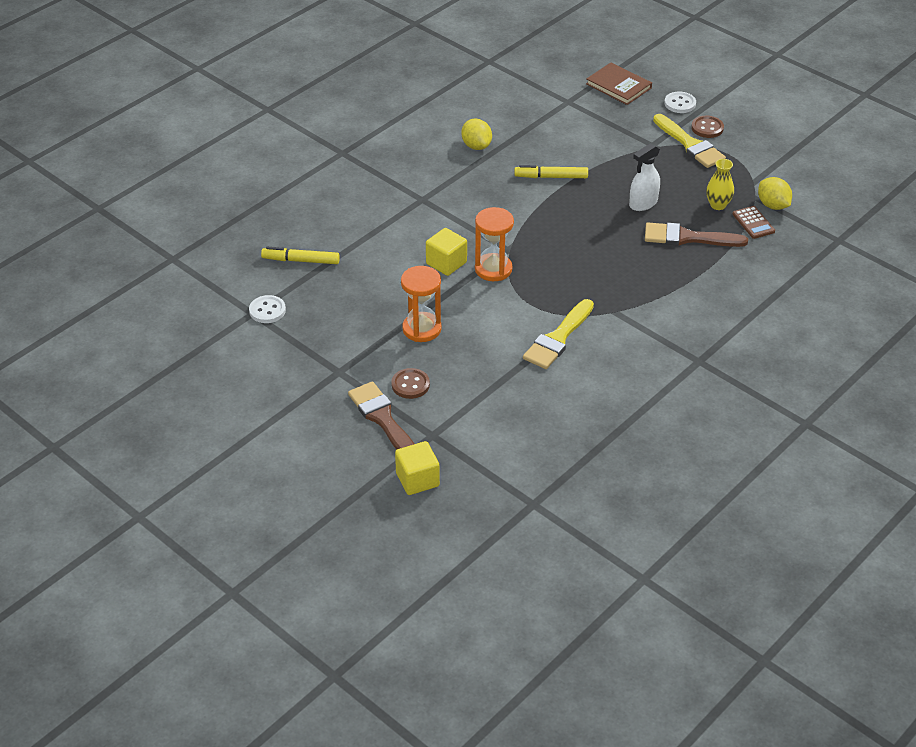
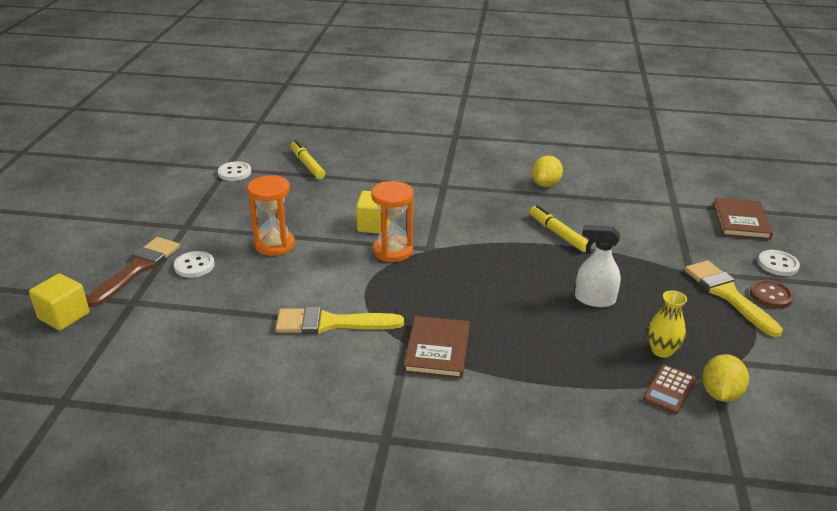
camera: 55 degrees right, 10 degrees down
brown button [391,368,430,399] -> white button [174,251,215,278]
brown brush [645,222,748,247] -> none
yellow brush [653,114,726,168] -> yellow brush turned 135 degrees clockwise [685,261,783,337]
none -> brown book [404,316,470,379]

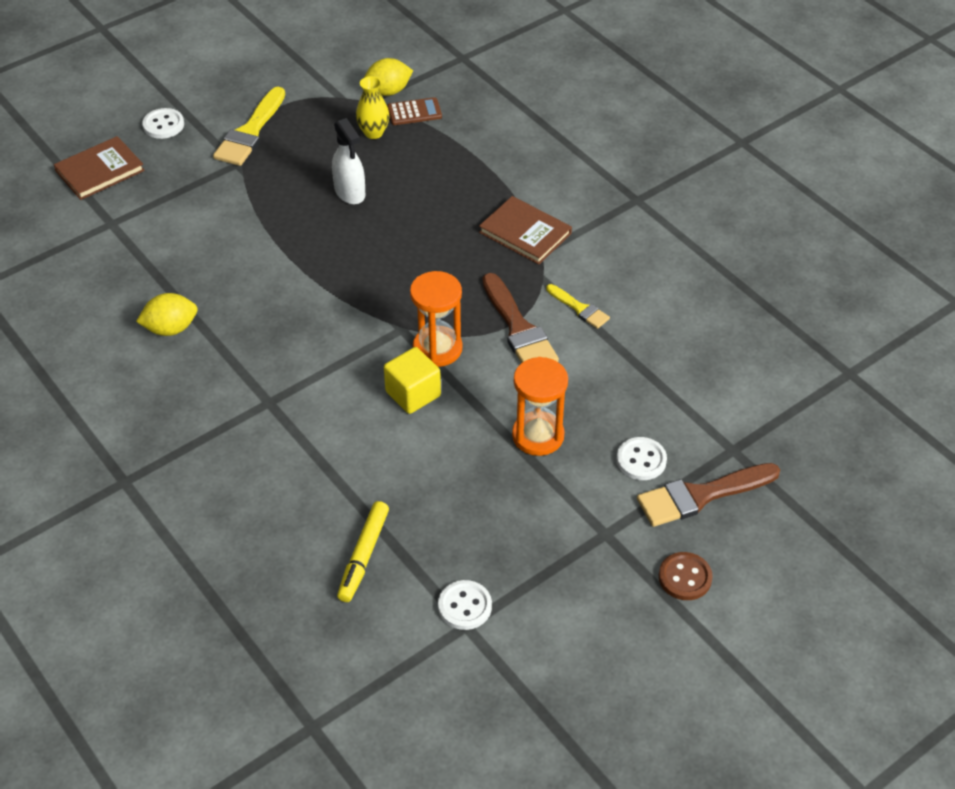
camera: 135 degrees left, 15 degrees up
yellow cube [29,273,90,331] -> none
yellow brush [275,307,404,334] -> yellow brush [546,284,610,329], size x0.56
brown book [404,316,470,379] -> brown book turned 75 degrees clockwise [479,196,572,265]
yellow marker [530,205,589,252] -> none
brown button [750,280,794,309] -> brown button moved to [659,552,713,600]
none -> brown brush [482,273,559,363]

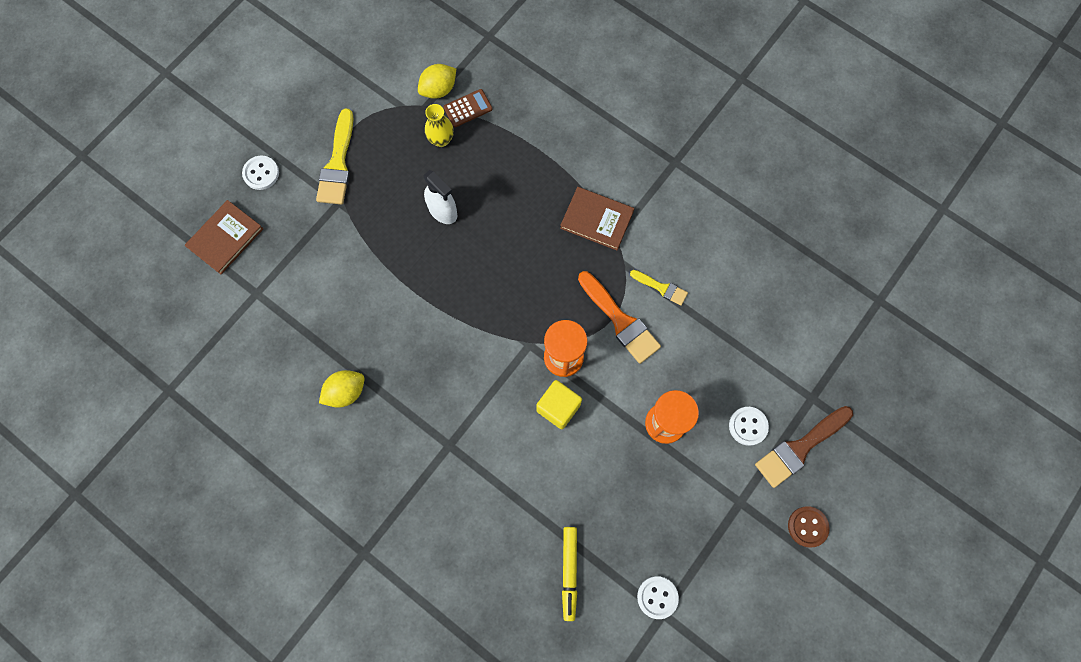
camera: 15 degrees left, 25 degrees up
brown brush [482,273,559,363] -> orange brush [578,271,661,364]

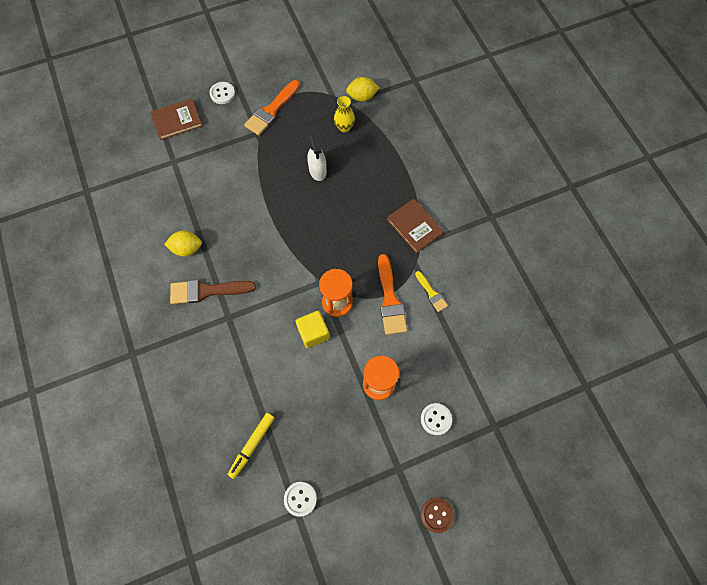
camera: 30 degrees right, 5 degrees down
yellow brush [316,108,354,205] -> orange brush [244,80,300,135]
brown calculator [443,89,493,127] -> none
brown brush [755,406,853,488] -> brown brush moved to [170,280,256,304]

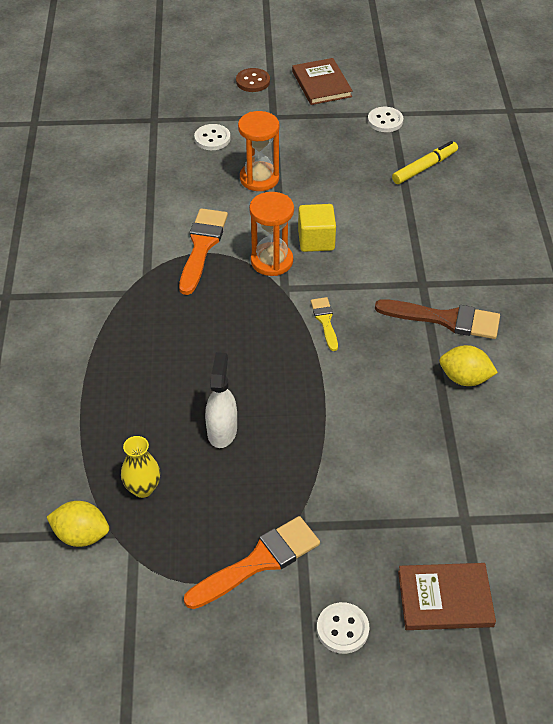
camera: 160 degrees left, 20 degrees down
brown book [387,199,444,253] -> brown book moved to [292,58,353,105]
yellow brush [415,271,448,312] -> yellow brush moved to [311,297,338,351]

